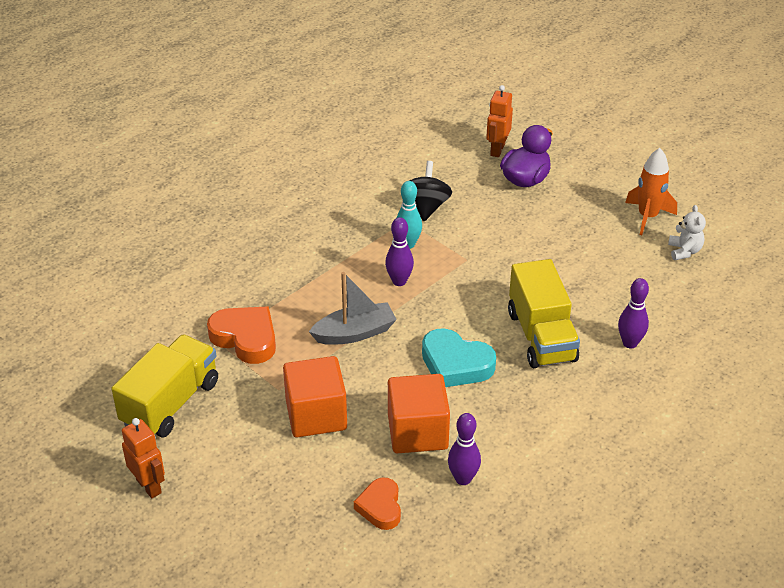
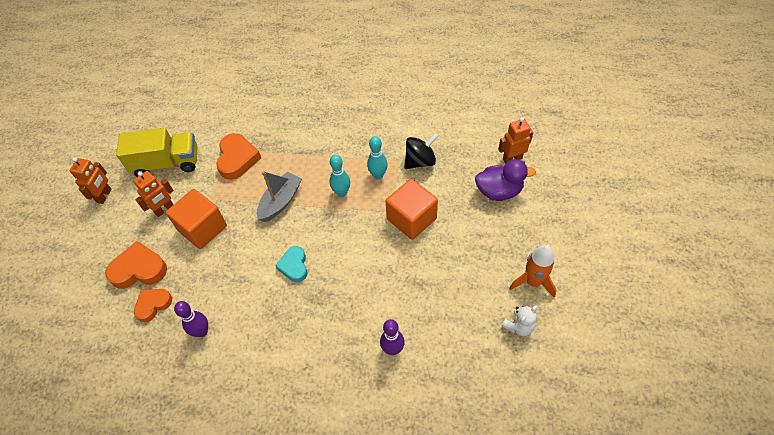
camera: 55 degrees right, 15 degrees up
grey boat [309,272,397,345] -> grey boat turned 90 degrees counterclockwise [257,171,302,222]
purple bowling pin [385,217,414,286] -> turquoise bowling pin [330,155,350,197]
orange cube [388,374,450,453] -> orange cube moved to [386,179,438,240]
turquoise heart [422,328,496,387] -> turquoise heart [275,246,308,282], size x0.65
yellow truck [508,259,580,368] -> none
none -> orange heart [105,241,167,289]
none -> orange robot [133,171,174,217]

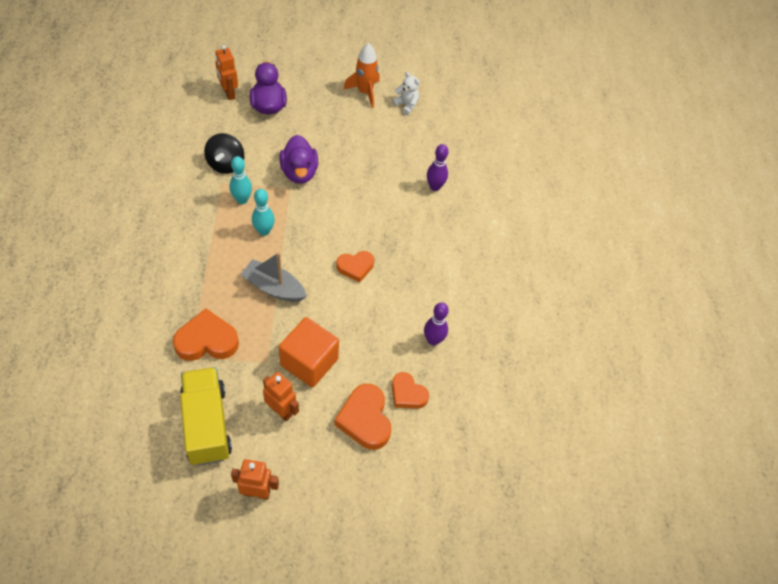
camera: 105 degrees left, 0 degrees up
turquoise heart [275,246,308,282] -> orange heart [336,251,374,283]
orange cube [386,179,438,240] -> purple duck [279,135,318,184]
black spinning top [404,134,438,169] -> black spinning top turned 135 degrees counterclockwise [204,133,244,174]

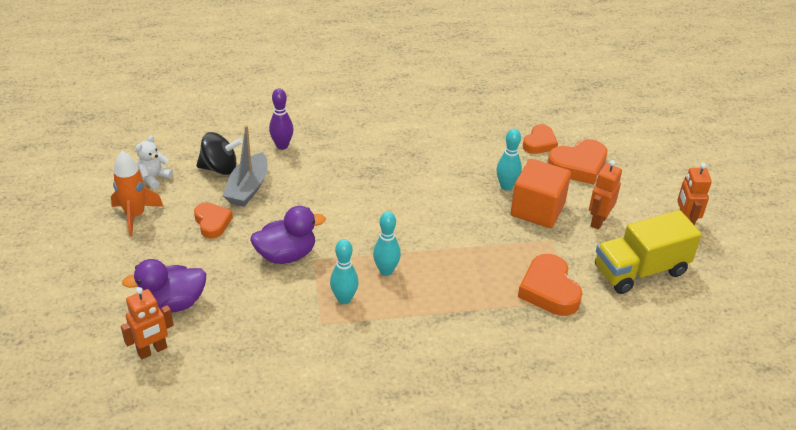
camera: 95 degrees left, 15 degrees down
black spinning top [204,133,244,174] -> black spinning top moved to [196,132,243,175]
grey boat [241,252,307,302] -> grey boat moved to [223,125,267,207]
orange heart [336,251,374,283] -> orange heart moved to [194,202,233,239]
purple bowling pin [424,302,449,346] -> none
none -> turquoise bowling pin [496,129,522,191]

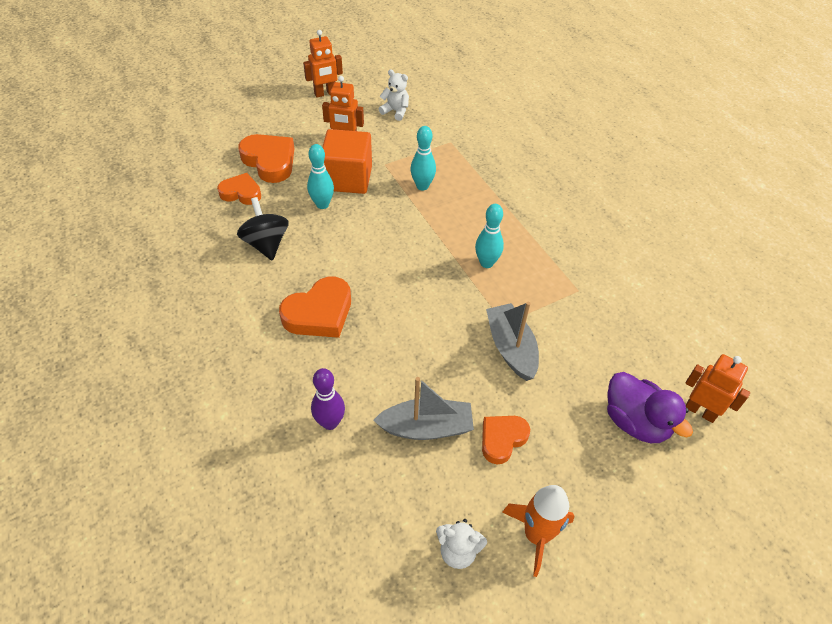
camera: 110 degrees left, 10 degrees up
black spinning top [196,132,243,175] -> black spinning top moved to [237,197,289,261]
purple duck [250,206,326,264] -> grey boat [486,302,539,381]
turquoise bowling pin [330,239,359,304] -> turquoise bowling pin moved to [411,126,436,191]
orange heart [518,254,583,316] -> orange heart moved to [279,277,351,338]
yellow truck [595,210,702,294] -> white teddy bear [379,69,409,121]

